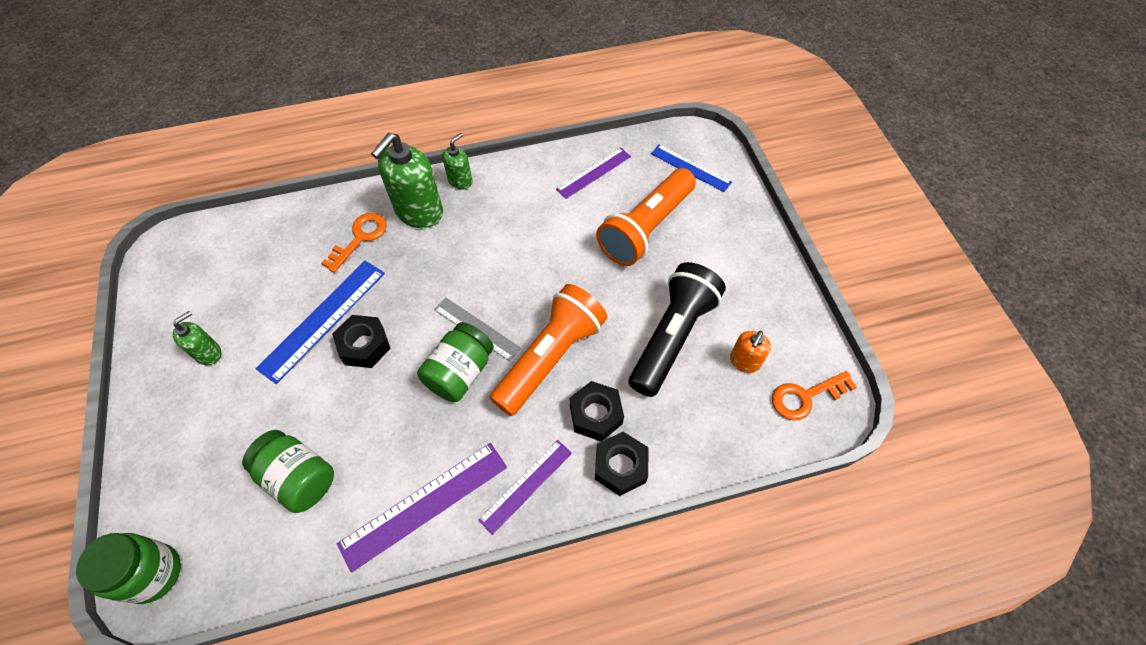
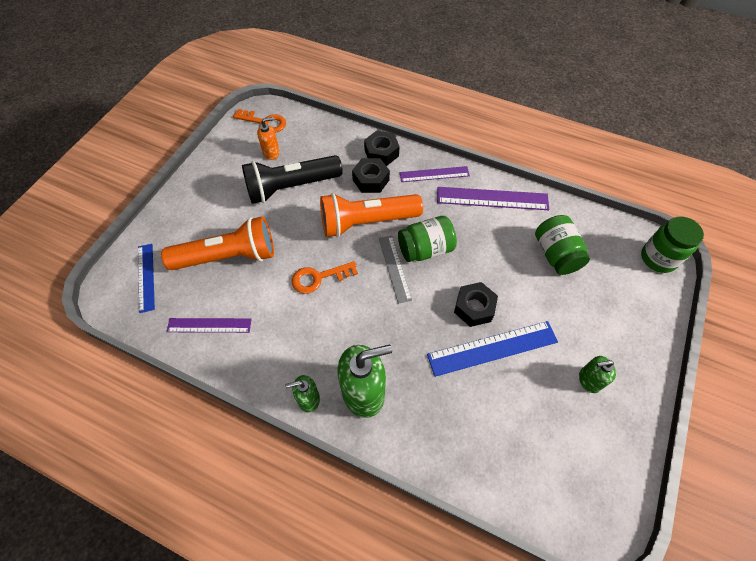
camera: 140 degrees left, 0 degrees up
orange key [321,213,387,273] -> orange key moved to [292,261,358,294]

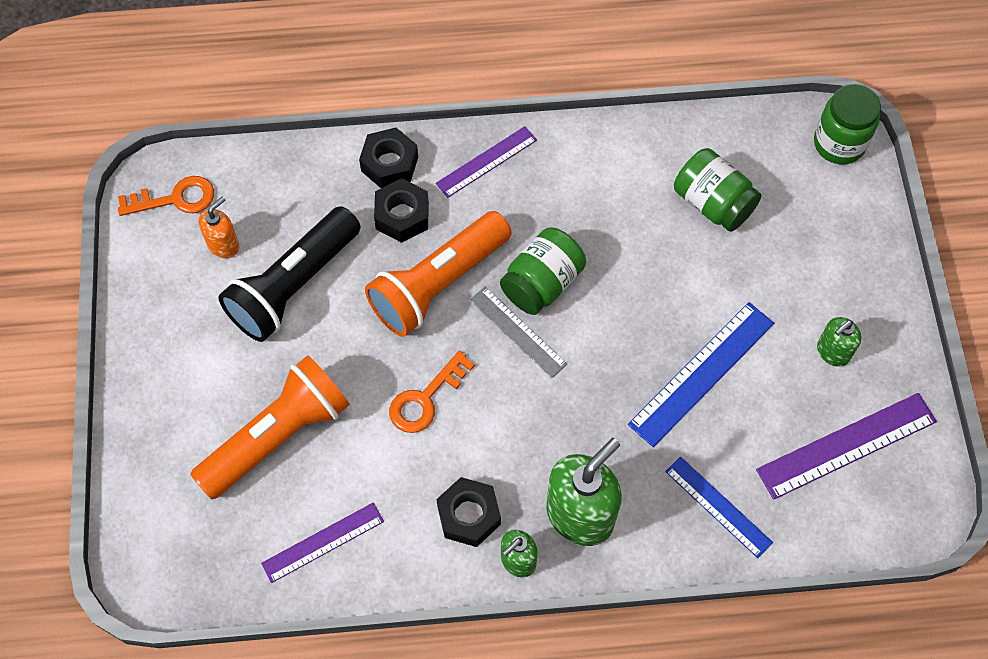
camera: 30 degrees left, 5 degrees up
blue ruler [138,244,155,313] -> blue ruler moved to [665,456,773,558]
purple ruler [437,187,549,210] -> purple ruler moved to [756,393,937,500]
black nut [454,282,498,327] -> black nut moved to [436,477,501,547]

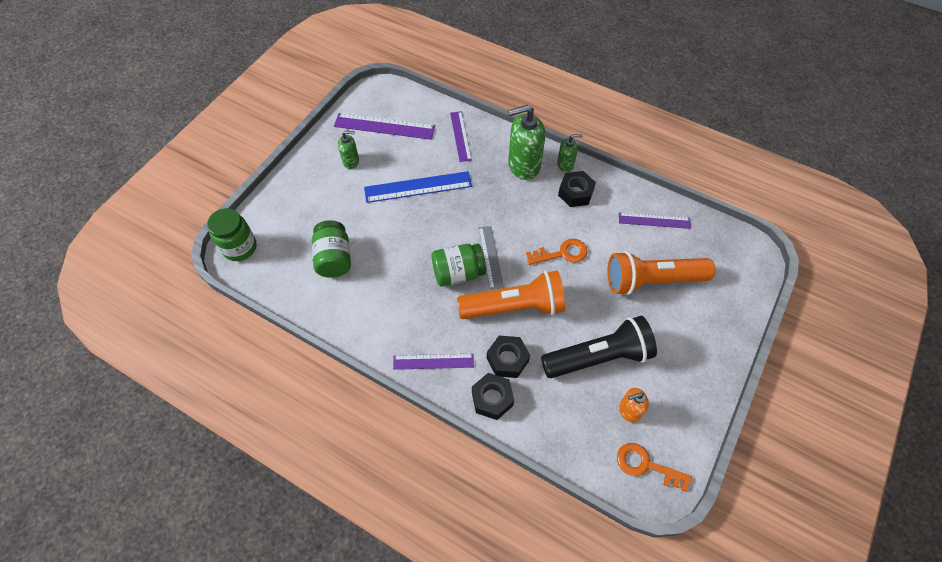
camera: 145 degrees left, 5 degrees down
blue ruler [665,456,773,558] -> purple ruler [450,111,472,162]

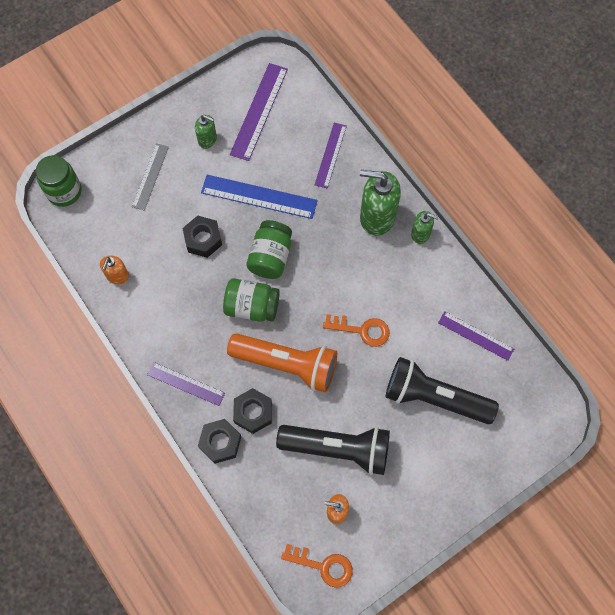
camera: 25 degrees right, 10 degrees up
green jar [312,220,351,278] -> green jar moved to [246,220,292,279]
purple ruler [334,113,435,140] -> purple ruler turned 75 degrees clockwise [230,63,288,161]
grey ruler [478,226,504,290] -> grey ruler moved to [132,143,169,211]
black nut [558,171,596,207] -> black nut moved to [182,216,222,258]
orange flashlight [607,251,716,295] -> black flashlight [386,357,499,424]
orange key [617,443,692,492] -> orange key turned 150 degrees clockwise [281,544,353,588]
none -> orange soap dispenser [100,255,129,284]

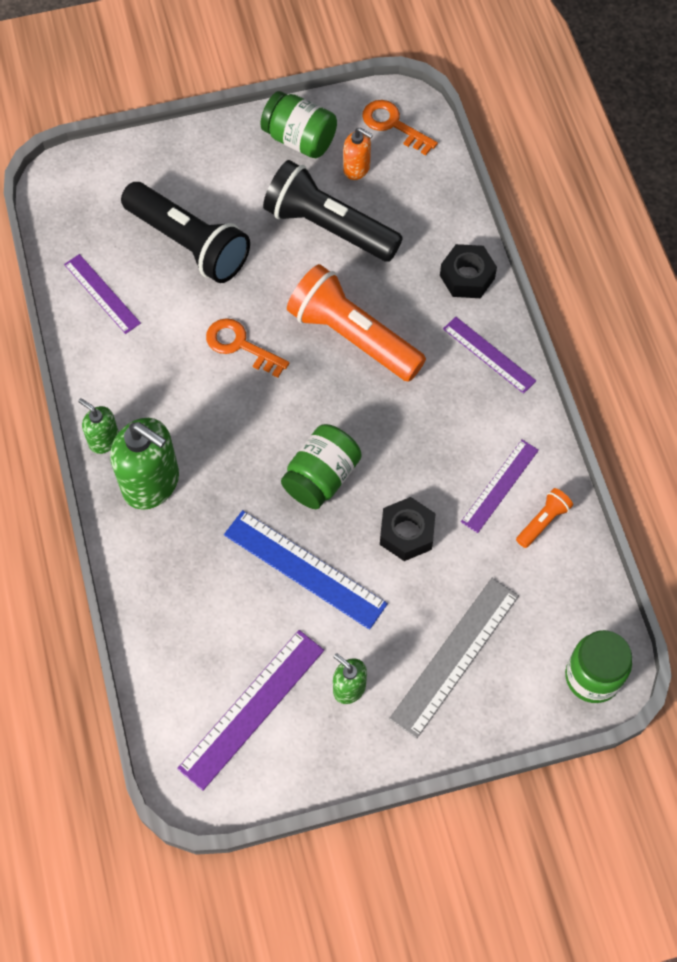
camera: 160 degrees left, 5 degrees down
orange soap dispenser [100,255,129,284] -> orange flashlight [516,488,573,548]
grey ruler [132,143,169,211] -> grey ruler [389,578,519,739], size x1.55
green jar [223,278,280,322] -> green jar moved to [260,91,337,158]
black nut [233,388,272,434] -> none
purple ruler [315,122,347,188] -> purple ruler moved to [461,440,539,533]

